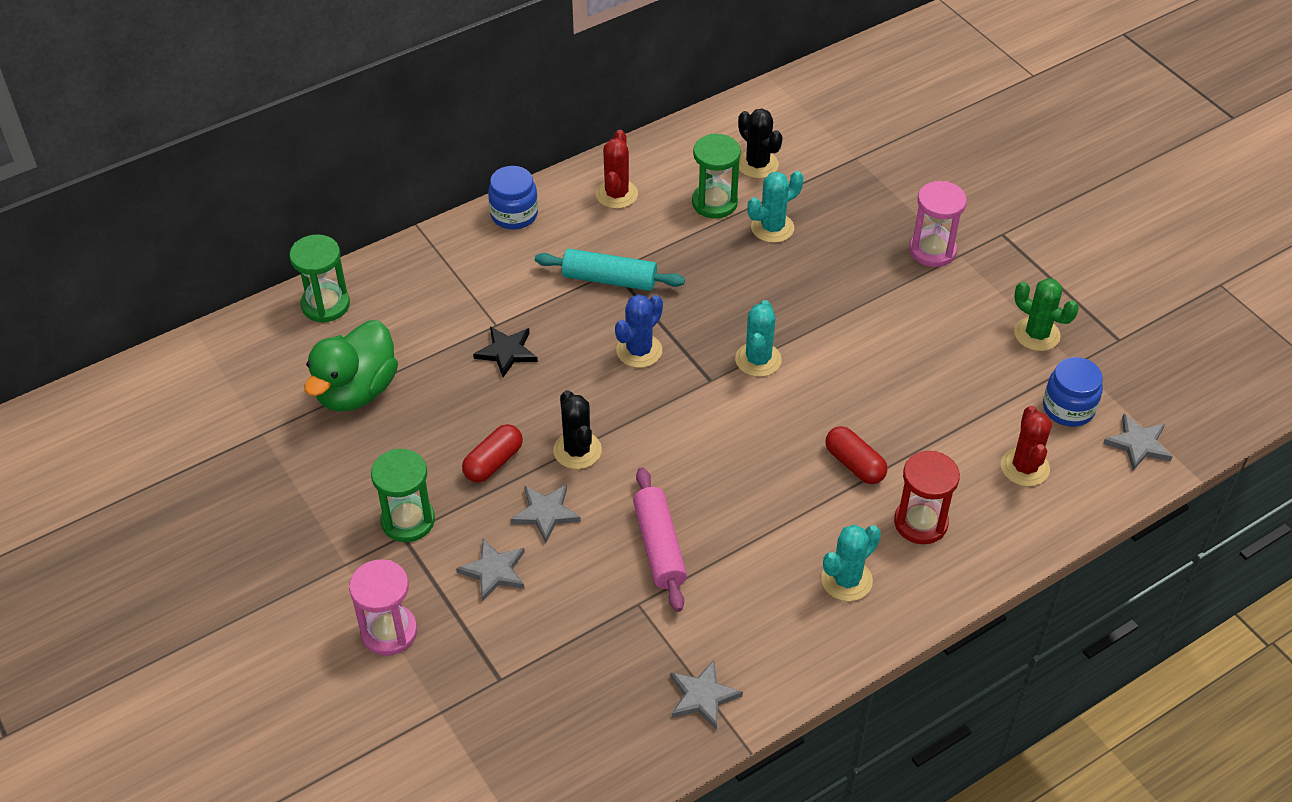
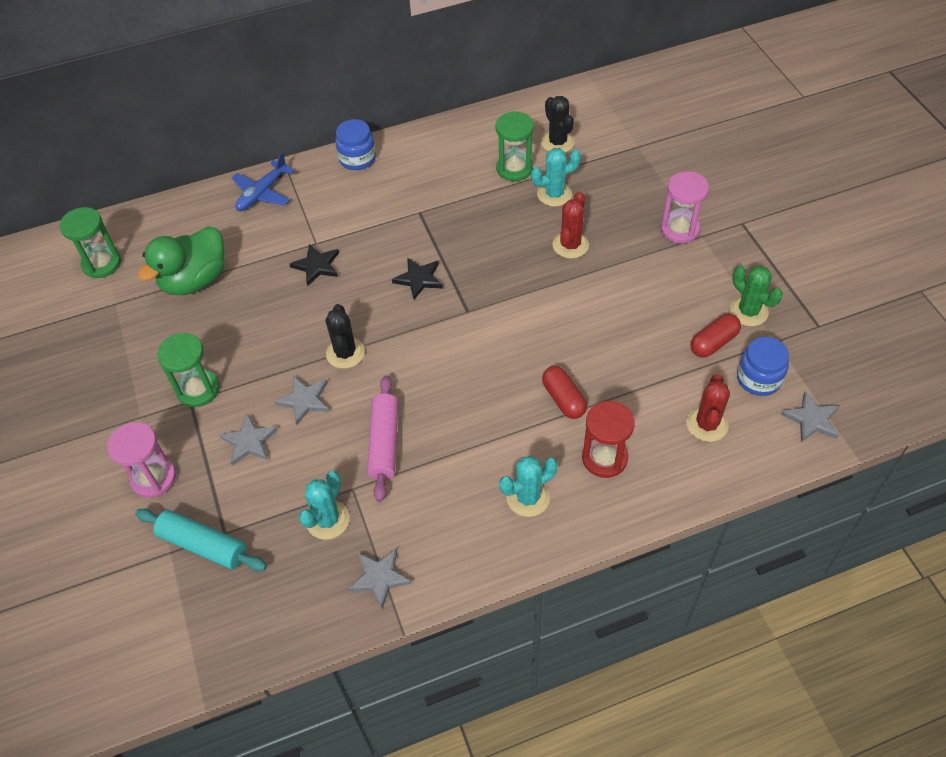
camera: 15 degrees right, 5 degrees up
green hourglass [290,234,350,323] -> green hourglass moved to [59,207,121,278]
red capsule [462,424,523,483] -> red capsule moved to [691,314,741,358]
turquoise rolling pin [535,249,685,291] -> turquoise rolling pin moved to [135,509,267,571]
red cactus [596,130,638,209] -> red cactus moved to [552,191,589,259]
blue cactus [615,294,663,368] -> black star [392,258,443,300]
turquoise cactus [735,300,782,377] -> turquoise cactus moved to [299,471,350,540]
none -> blue plane [231,152,295,211]

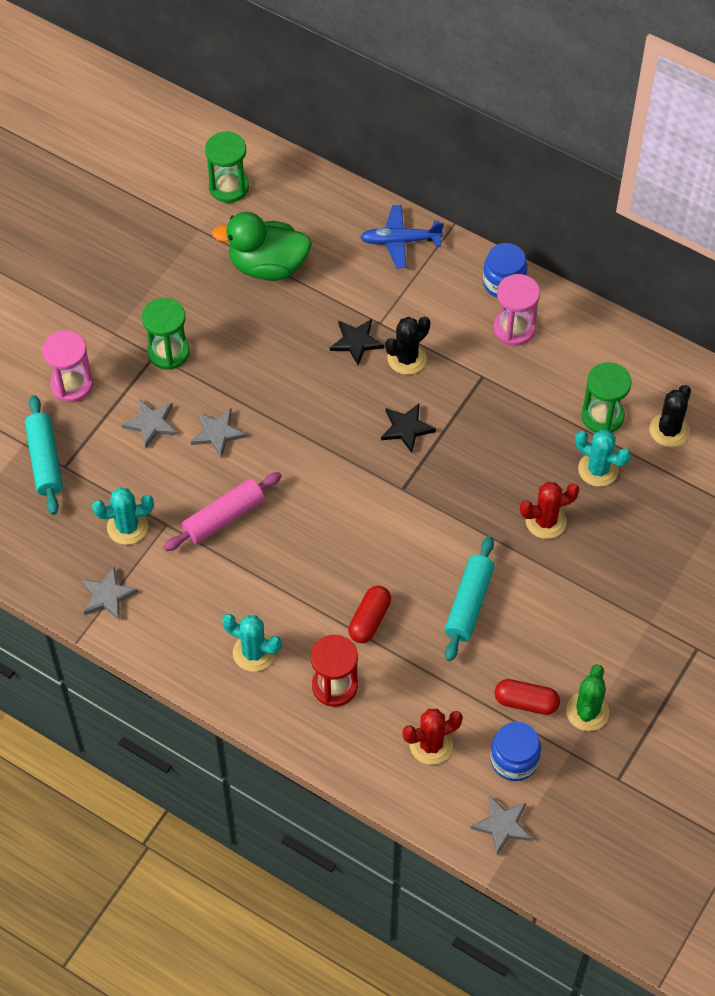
camera: 50 degrees right, 5 degrees up
black cactus [326,304,365,369] -> black cactus moved to [385,316,430,375]
pink hourglass [660,171,709,244] -> pink hourglass moved to [494,274,540,346]
none -> turquoise rolling pin [445,536,495,661]

